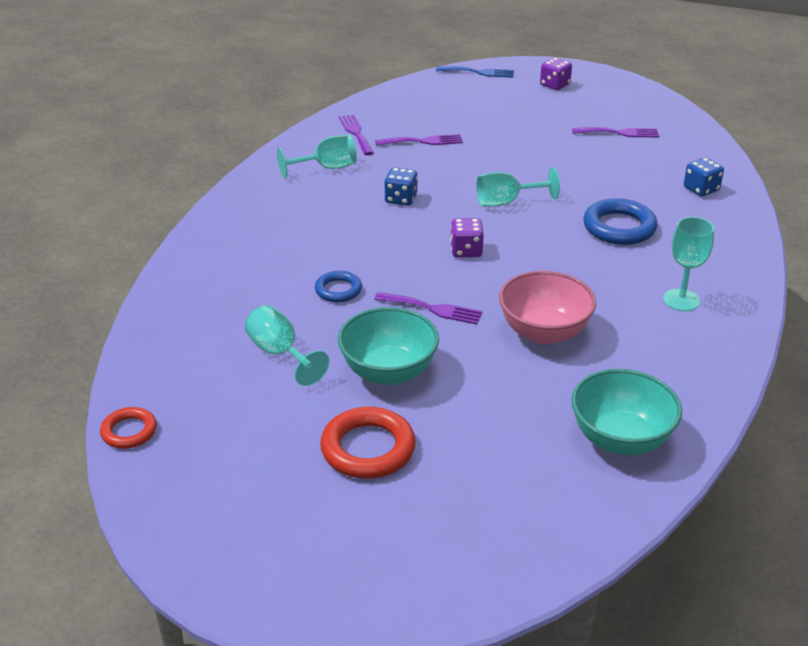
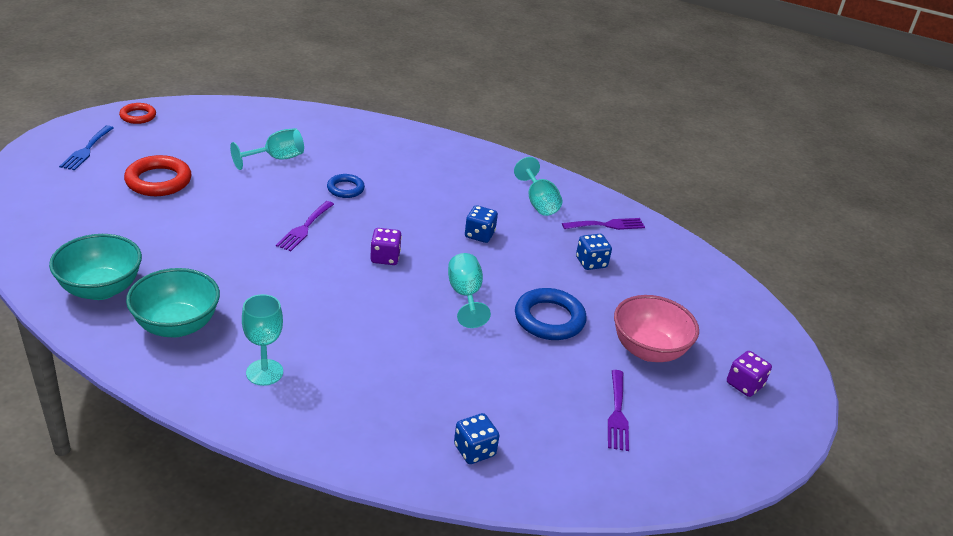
camera: 90 degrees right, 0 degrees up
red ring [100,407,157,449] -> red ring moved to [119,103,156,124]
turquoise bowl [338,307,439,385] -> turquoise bowl moved to [126,268,220,337]
purple fork [375,134,463,146] -> blue dice [576,234,612,270]
blue fork [436,66,514,78] -> blue fork moved to [59,125,114,170]
pink bowl [499,271,596,344] -> pink bowl moved to [614,295,699,362]
blue ring [583,198,658,245] -> blue ring moved to [515,288,586,340]

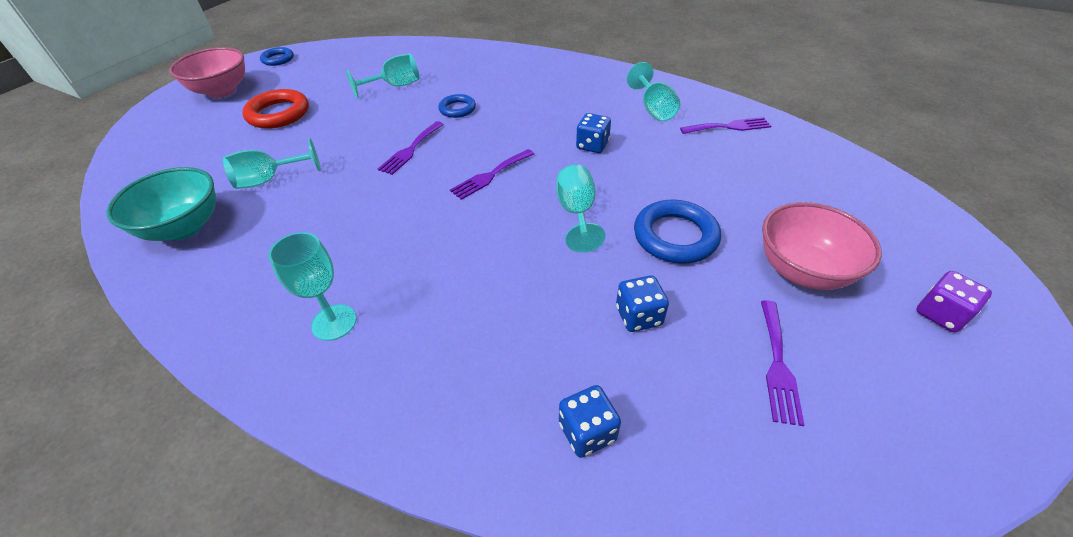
camera: 10 degrees right, 10 degrees up
blue fork [59,125,114,170] -> pink bowl [169,47,245,98]
red ring [119,103,156,124] -> blue ring [260,47,294,66]
turquoise bowl [126,268,220,337] -> none
purple dice [370,228,402,265] -> purple fork [450,149,534,200]
blue dice [576,234,612,270] -> blue dice moved to [616,275,669,332]
none -> turquoise goblet [223,138,321,189]

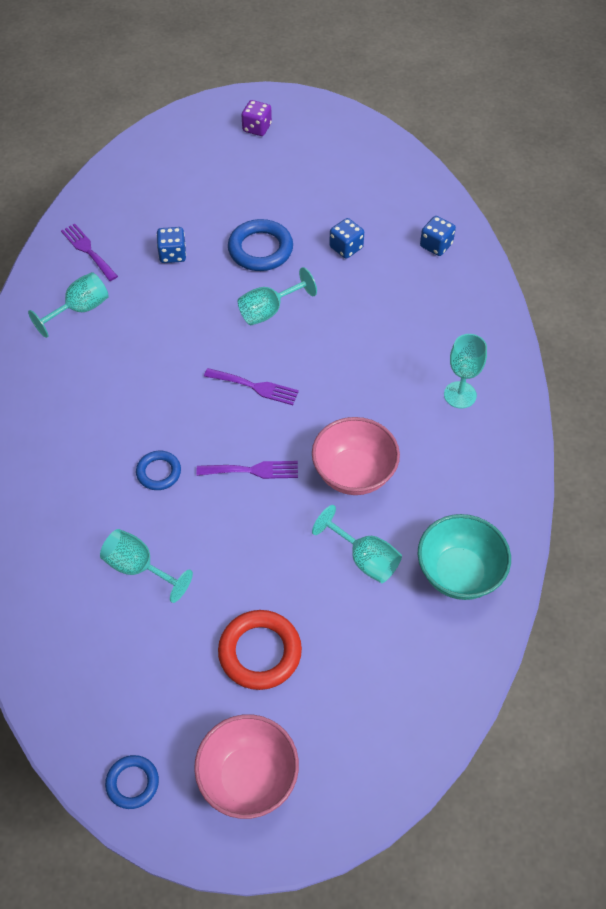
camera: 120 degrees left, 10 degrees up
blue dice [576,113,611,153] -> blue dice moved to [157,227,186,263]
purple fork [761,300,804,426] -> none
pink bowl [762,202,882,290] -> pink bowl moved to [312,417,400,495]

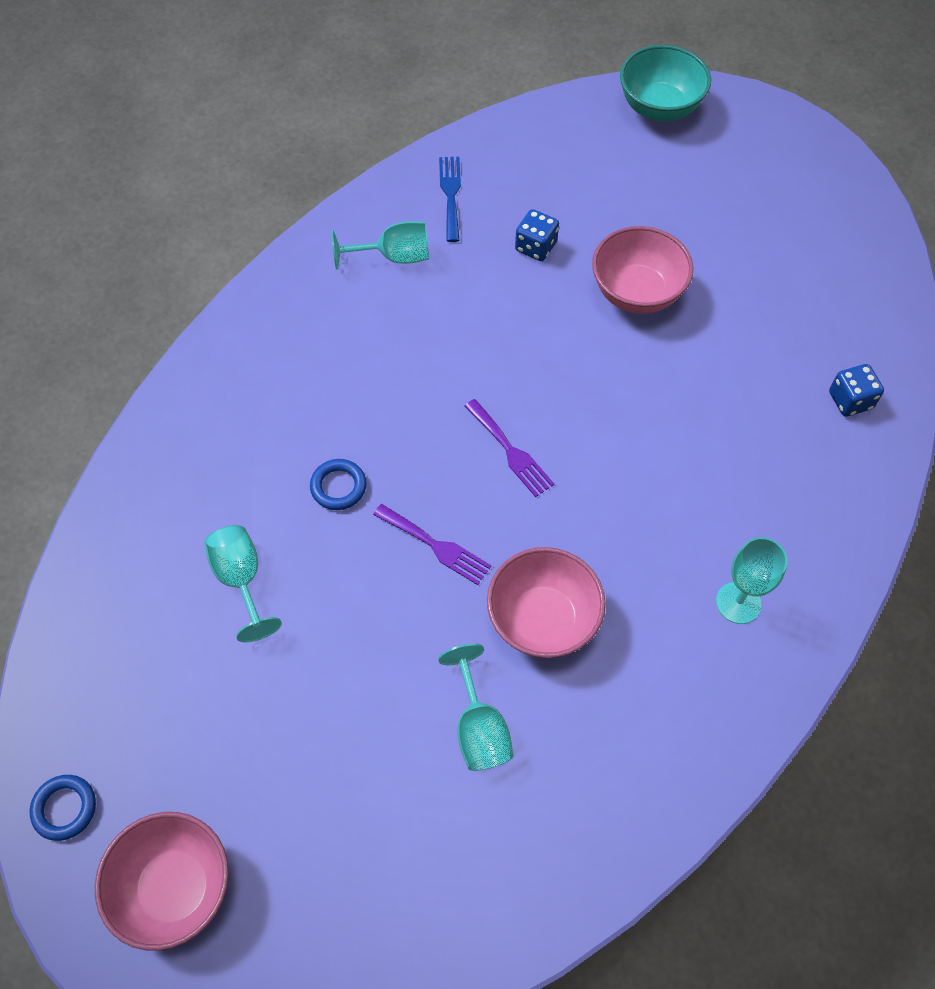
camera: 35 degrees right, 5 degrees up
purple fork [61,223,118,281] -> blue fork [439,157,461,242]
red ring [218,610,302,690] -> none
blue ring [228,219,293,271] -> pink bowl [592,226,693,314]
turquoise goblet [238,267,317,325] -> none
purple dice [242,100,272,136] -> none
blue dice [329,218,364,259] -> none
turquoise bowl [418,514,511,600] -> turquoise bowl moved to [620,45,711,121]

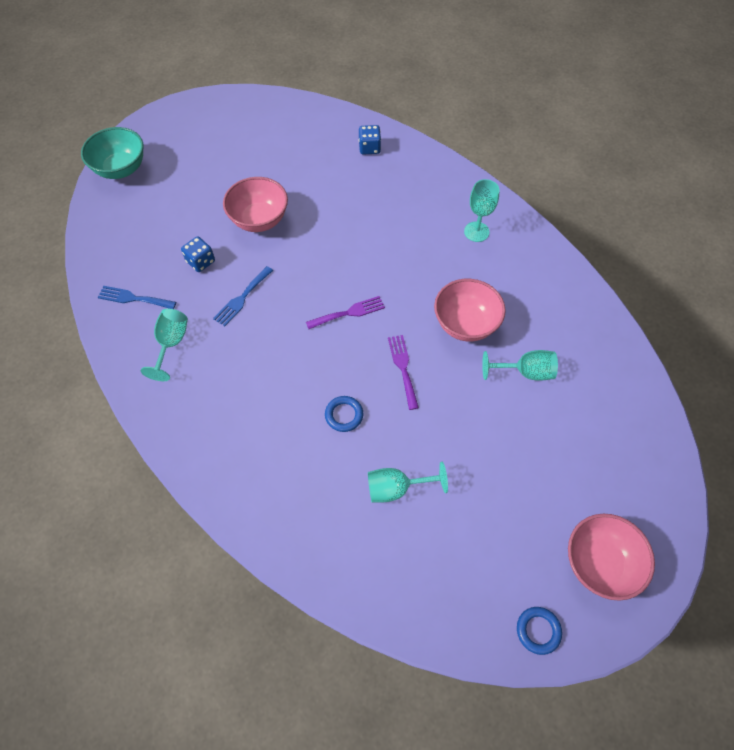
camera: 75 degrees left, 0 degrees up
purple fork [373,504,491,585] -> purple fork turned 60 degrees counterclockwise [388,335,419,410]
none -> blue fork [213,266,273,326]

